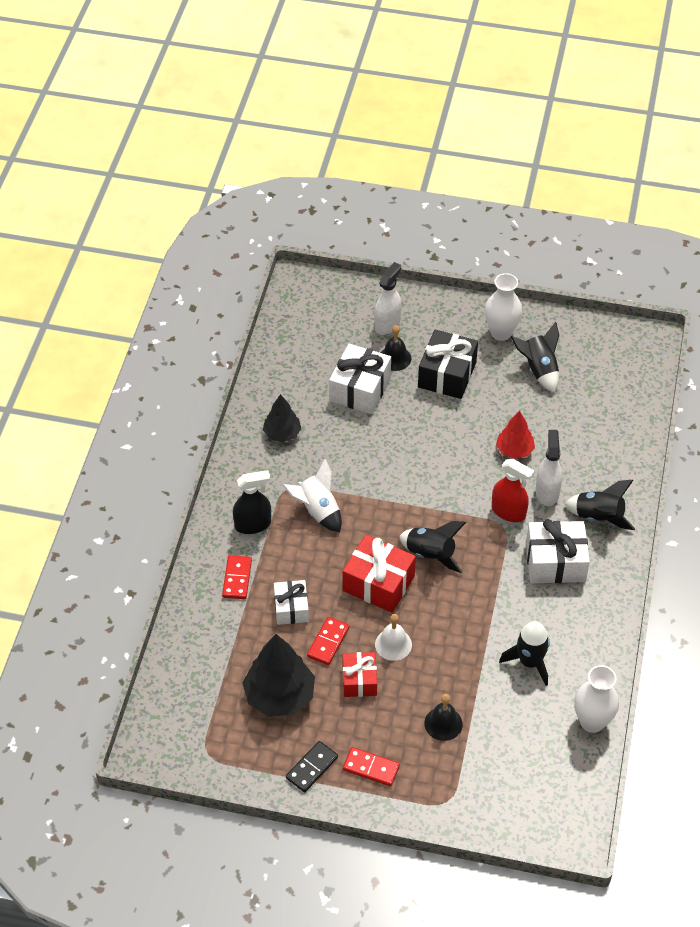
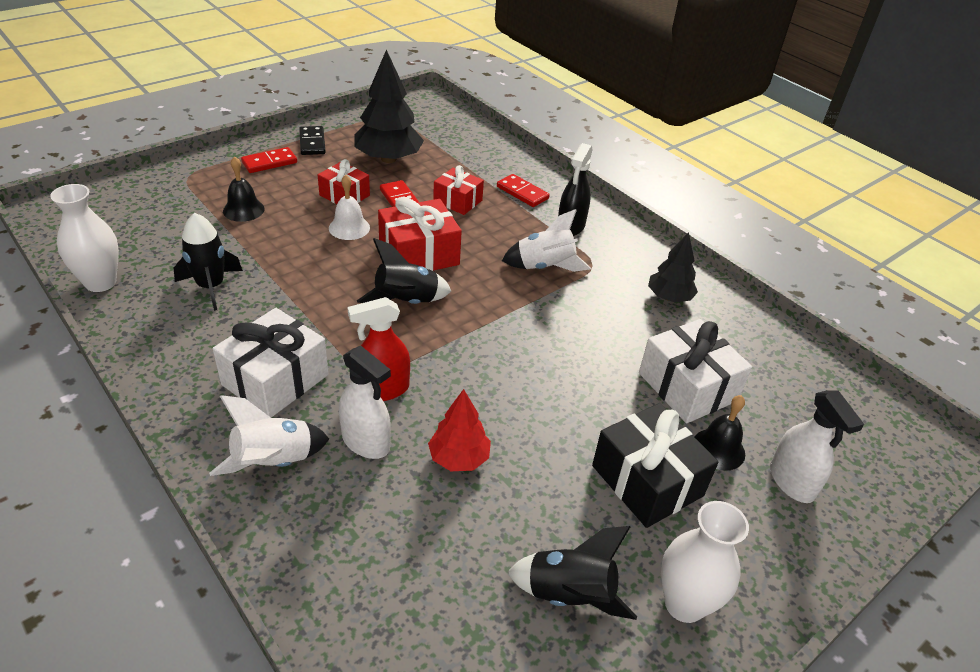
camera: 125 degrees right, 10 degrees down
white gift [274,580,309,625] -> red gift [433,165,484,215]
black rocket [565,480,635,530] -> white rocket [209,395,329,476]

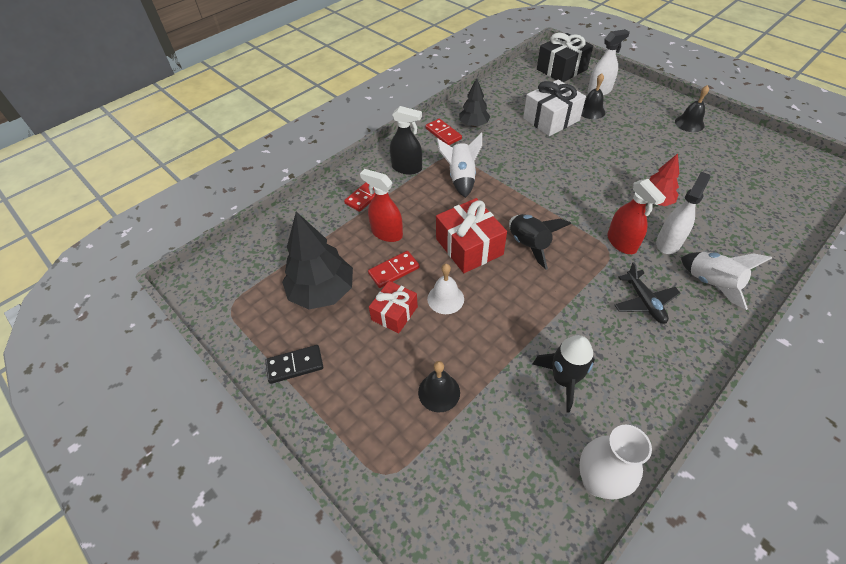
camera: 90 degrees left, 10 degrees up
white gift [213,308,329,418] -> black plane [615,262,680,324]
red domino [241,147,297,173] -> red domino moved to [425,119,462,145]
red gift [433,165,484,215] -> red spray bottle [360,169,403,242]
black rocket [508,526,637,620] -> none
black gift [592,403,719,528] -> black gift moved to [537,33,593,82]
white vase [661,501,749,623] -> black bell [675,85,709,132]

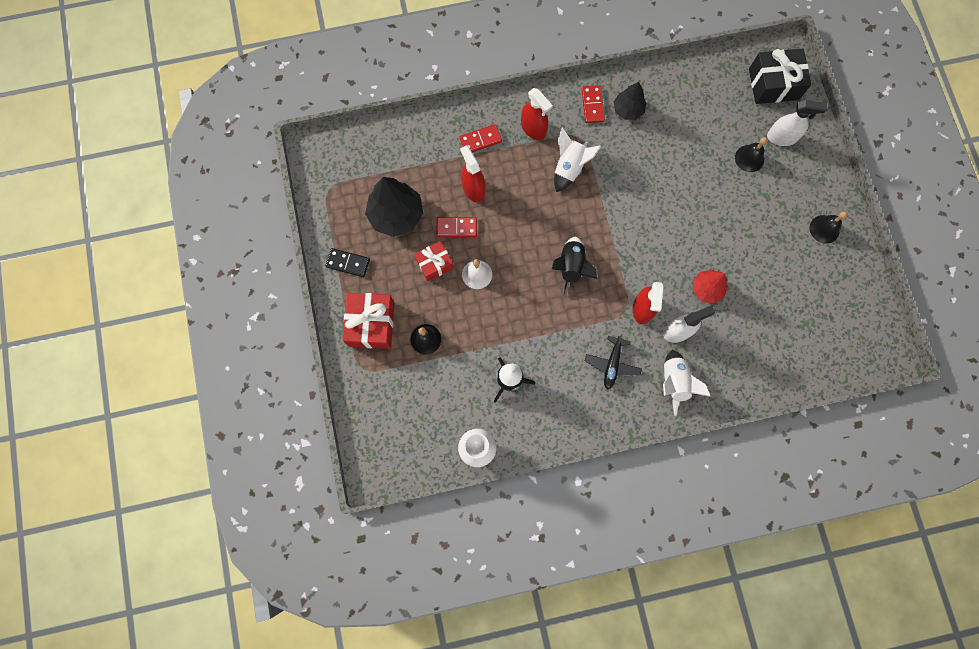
camera: 30 degrees right, 25 degrees up
black spray bottle [390,106,422,175] -> red spray bottle [521,88,553,140]
red gift [436,198,507,273] -> red gift moved to [342,293,395,349]
white gift [523,79,586,136] -> none

